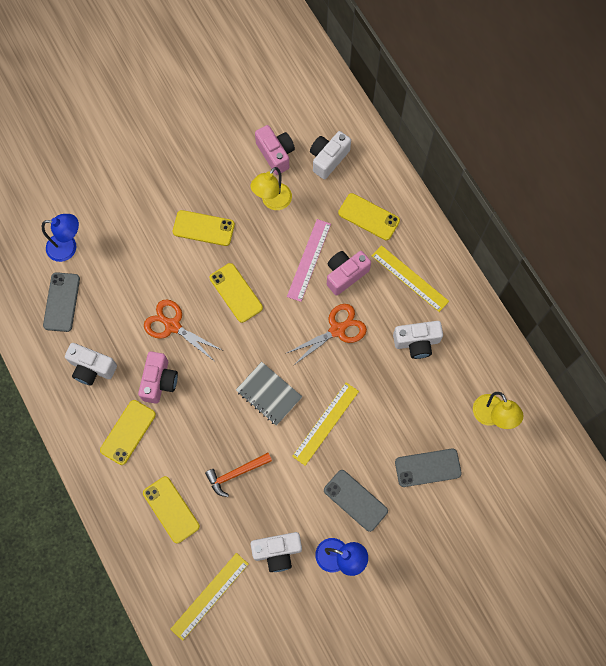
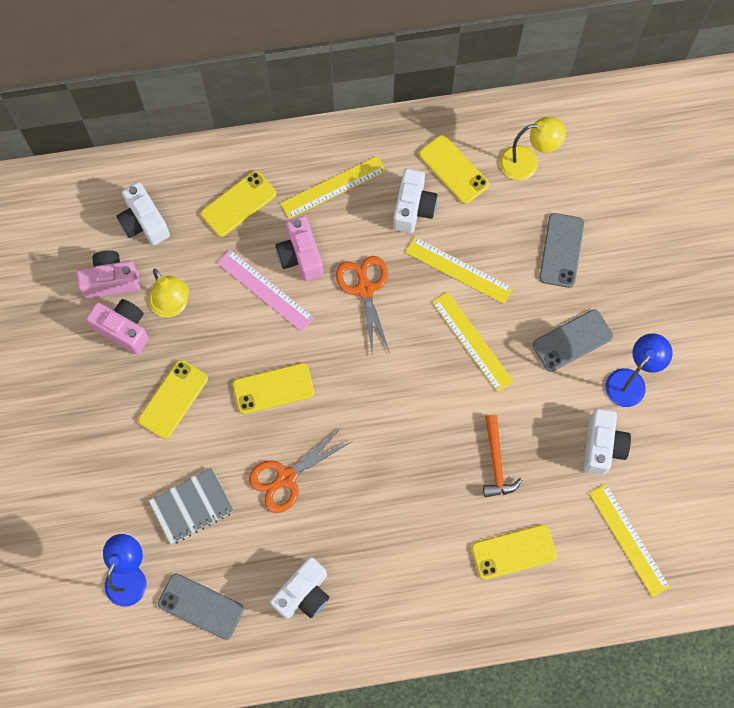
camera: 70 degrees left, 0 degrees up
yellow phone [100,400,156,465] -> yellow phone moved to [419,135,489,204]
pink camera [138,351,178,404] -> pink camera moved to [86,299,149,354]
grey notebook [236,362,302,426] -> grey notebook moved to [149,468,234,544]
none -> yellow ruler [405,237,513,304]

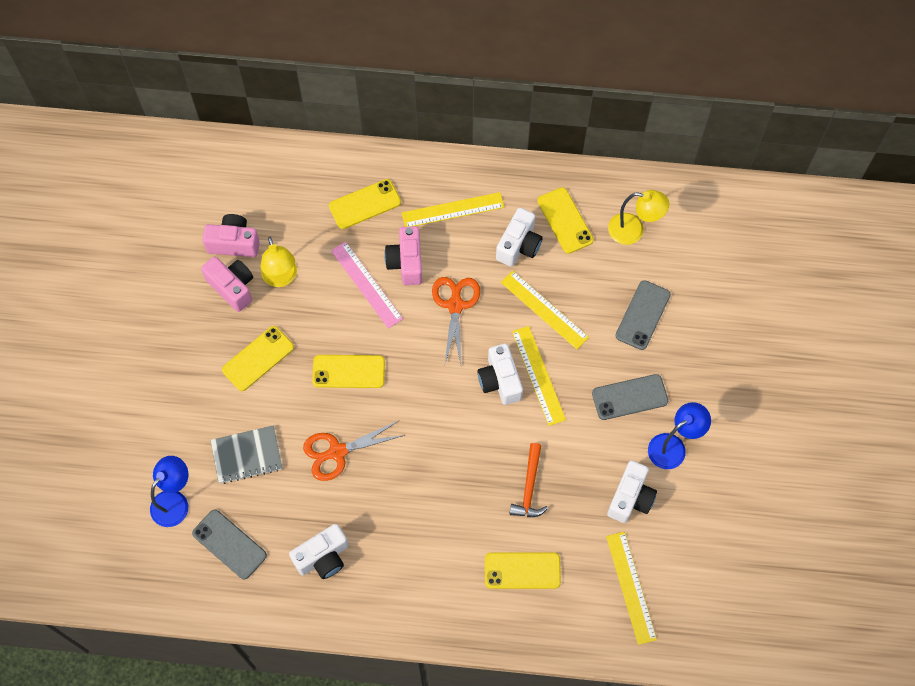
camera: 15 degrees right, 5 degrees down
white camera [116,182,170,245] -> white camera moved to [477,343,523,405]

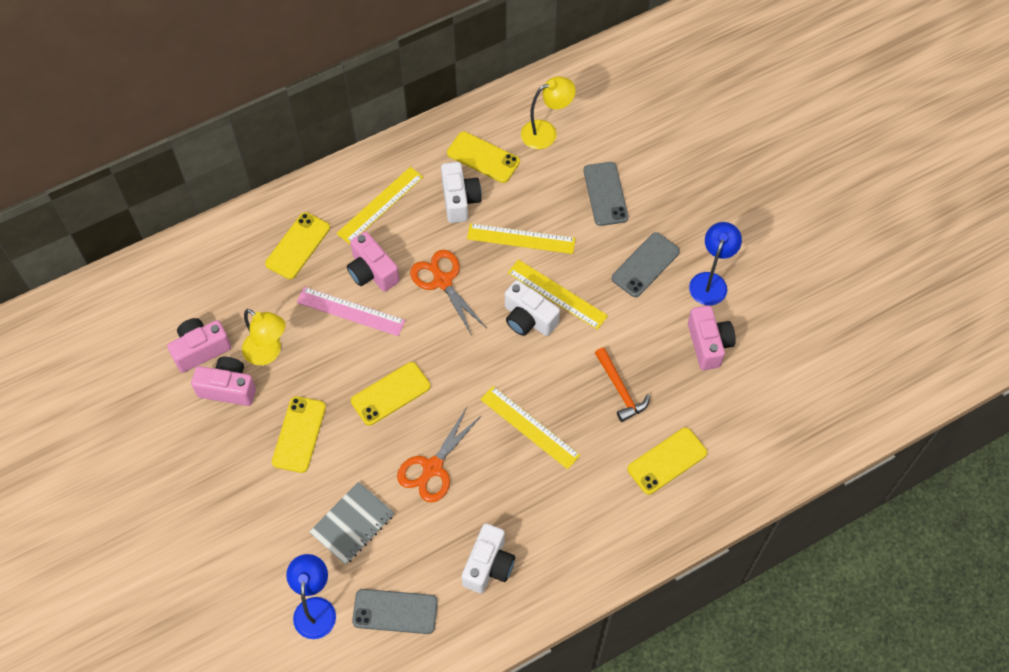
camera: 35 degrees left, 5 degrees down
yellow ruler [606,532,657,645] -> yellow ruler moved to [480,386,580,469]
white camera [607,460,657,523] -> pink camera [688,305,736,370]

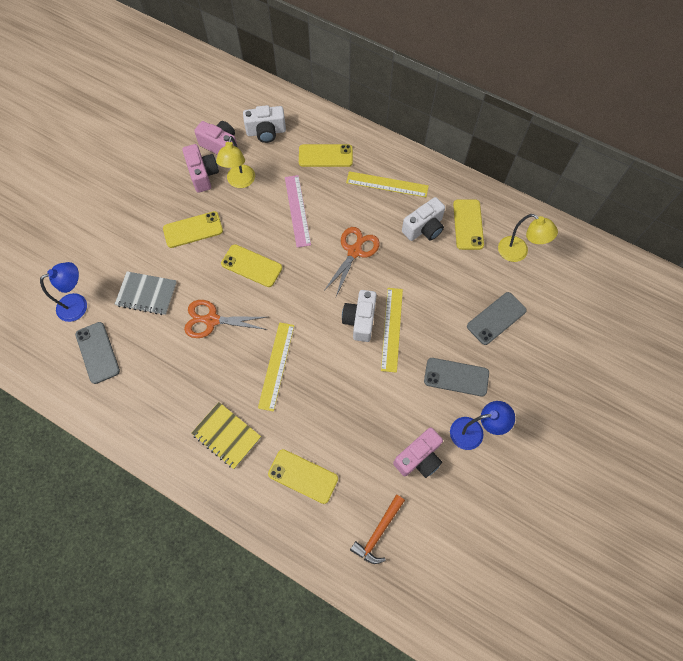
camera: 60 degrees right, 5 degrees up
pink camera [347,231,399,292] -> none
white camera [462,523,515,593] -> white camera moved to [243,105,286,143]
yellow ruler [467,223,576,254] -> none
orange hammer [595,347,650,422] -> orange hammer moved to [350,495,405,564]
none -> yellow notebook [191,402,261,469]

